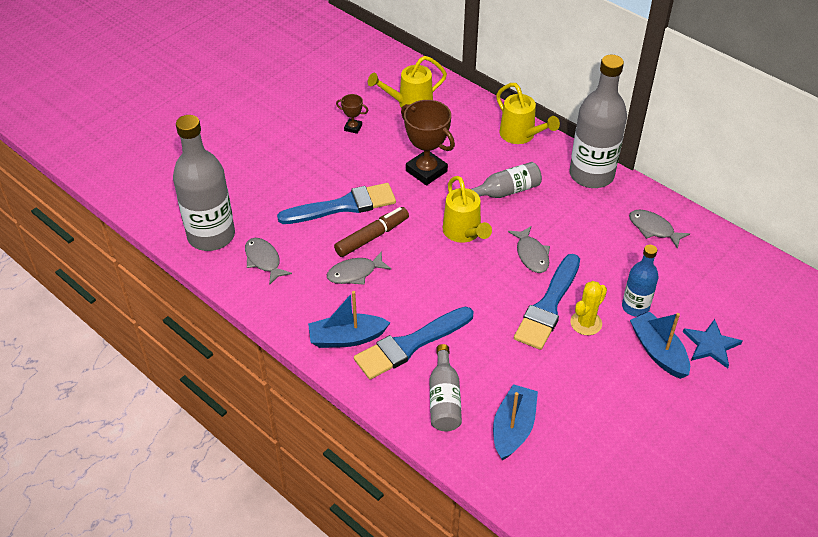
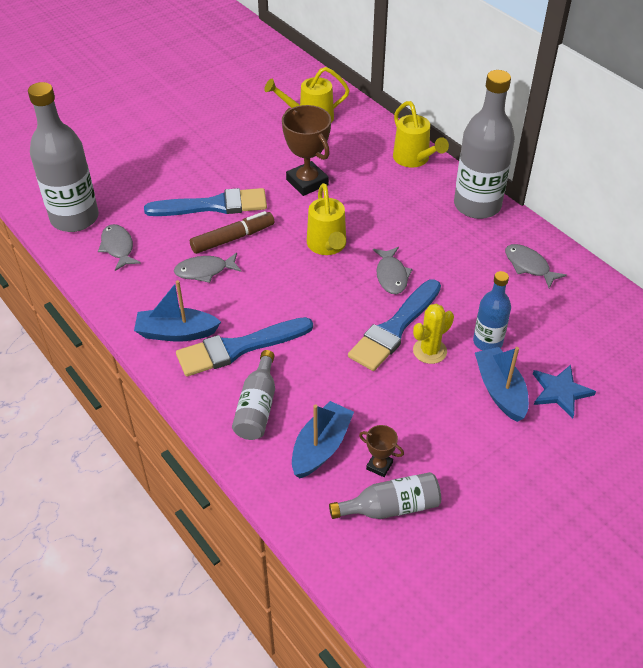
camera: 10 degrees right, 0 degrees up
brown trophy [336,94,368,134] -> brown trophy moved to [359,425,404,477]
grey bottle [471,162,542,198] -> grey bottle moved to [329,472,441,519]

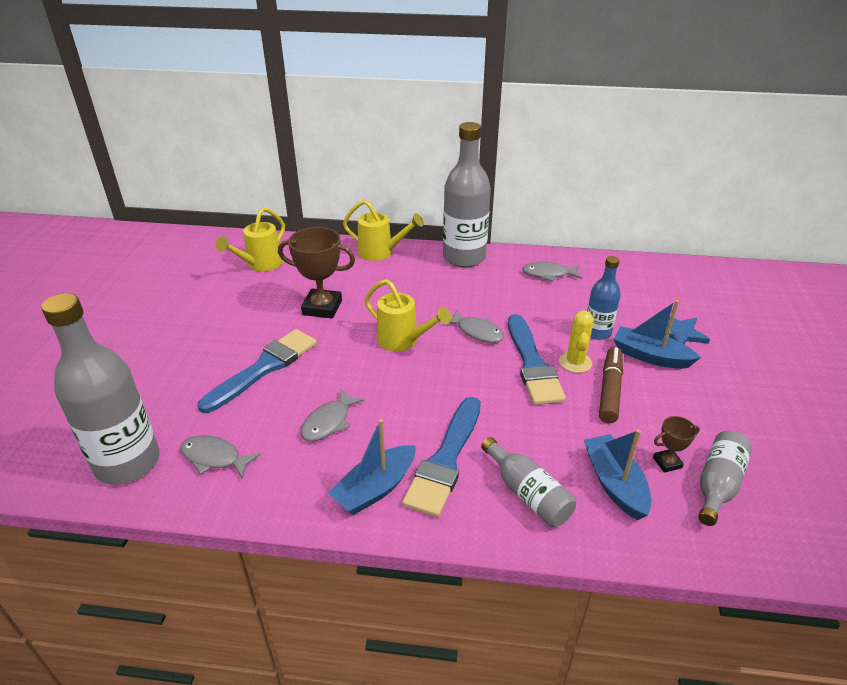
camera: 45 degrees left, 10 degrees down
brown marker [190,211,274,254] -> brown marker moved to [599,347,623,423]

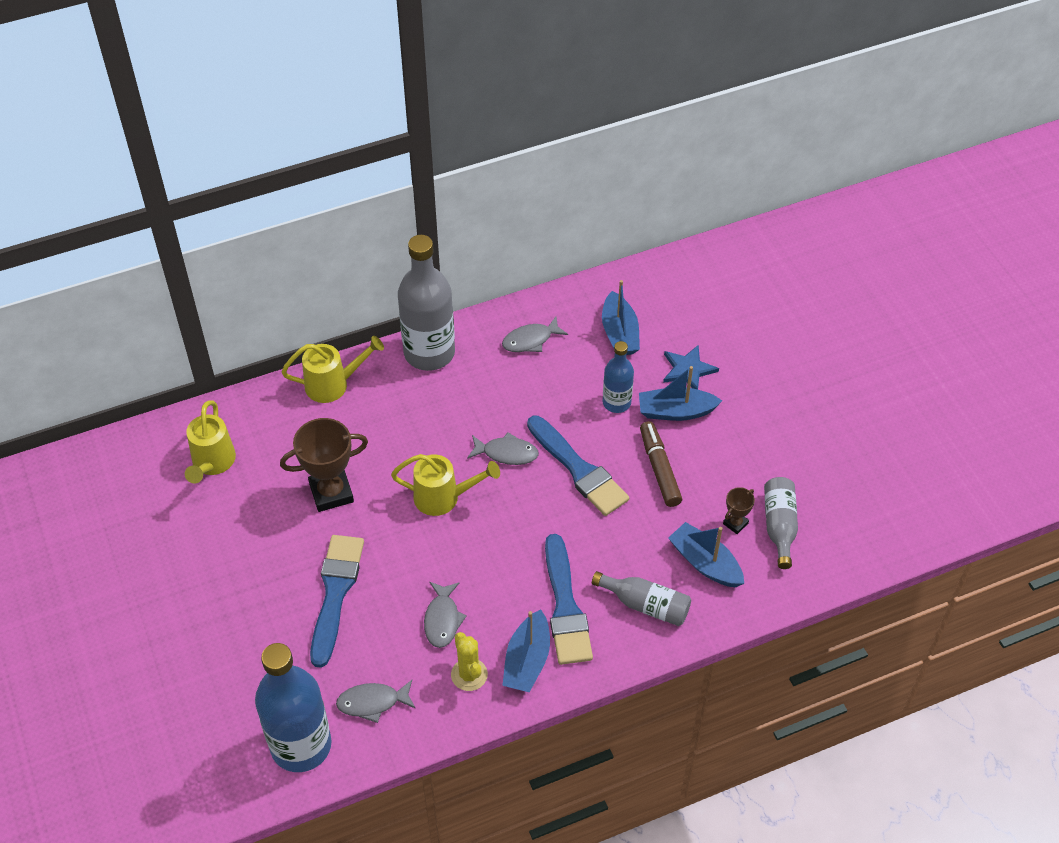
camera: 30 degrees left, 15 degrees up
grey bottle [41,293,160,485] -> blue bottle [255,643,332,772]
yellow cactus [559,310,594,373] -> yellow cactus moved to [451,632,488,691]
none -> blue boat [602,280,640,355]

